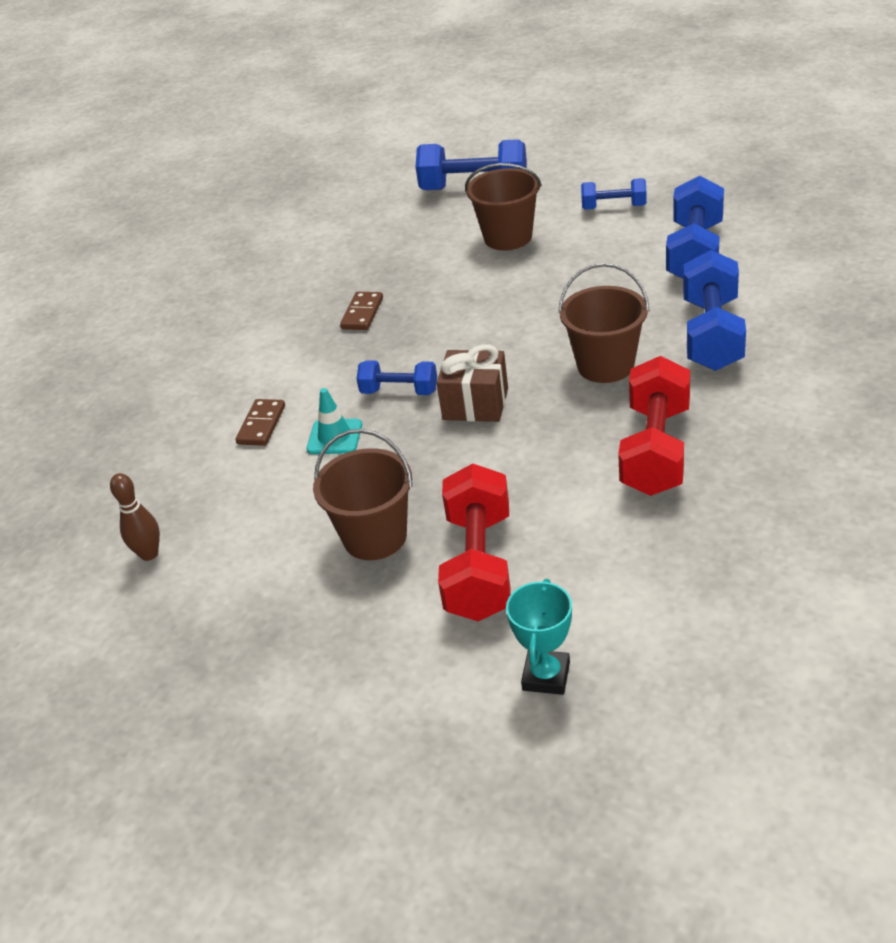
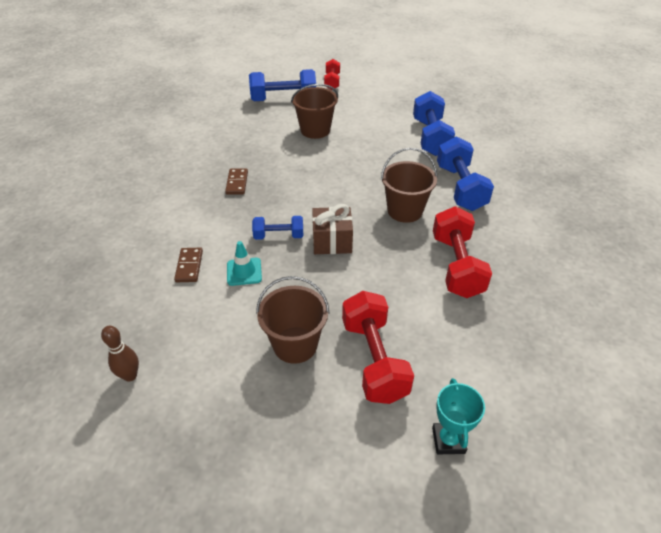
camera: 20 degrees left, 5 degrees up
blue dumbbell [581,178,647,210] -> none
none -> red dumbbell [324,59,340,90]

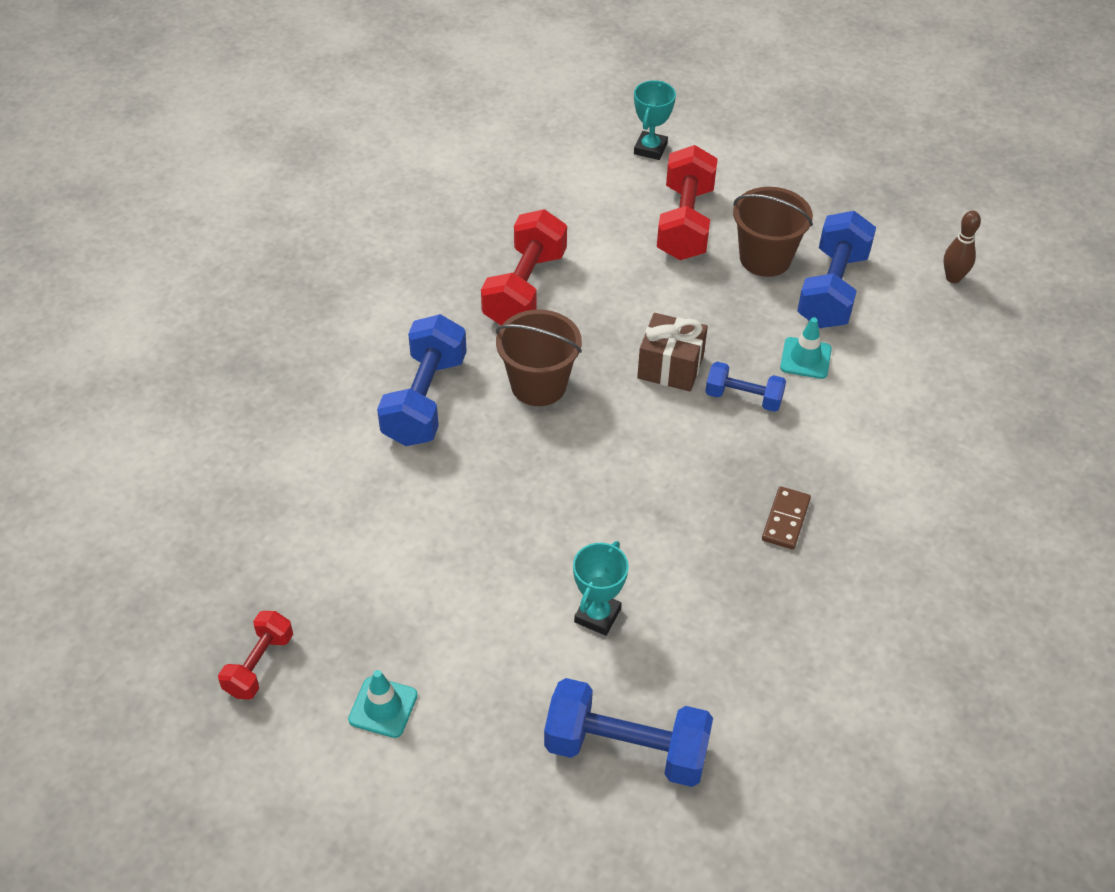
camera: 160 degrees left, 5 degrees up
brown domino [174,248,203,282] -> none
brown bucket [291,84,338,139] -> turquoise trophy [573,541,629,636]
red dumbbell [324,59,340,90] -> red dumbbell moved to [218,611,293,700]
blue dumbbell [413,91,455,156] -> blue dumbbell moved to [797,211,876,328]
none -> turquoise traffic cone [348,670,418,738]

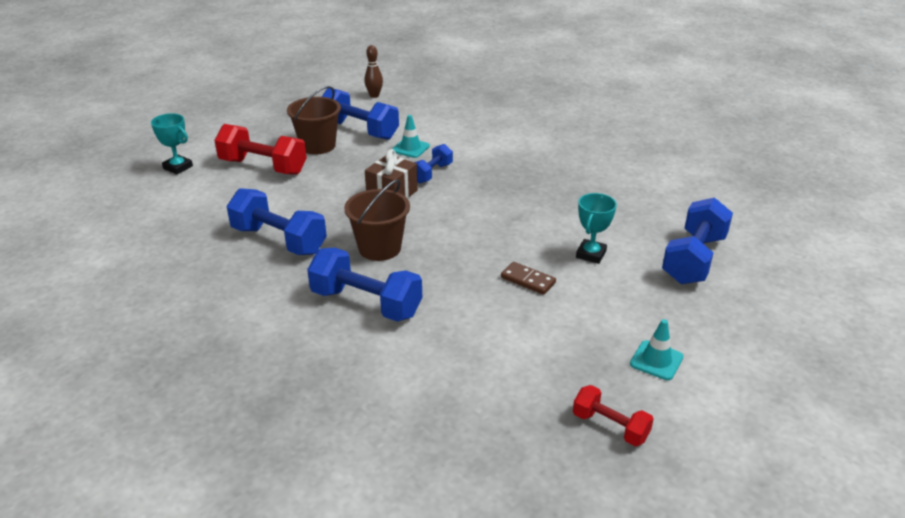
camera: 75 degrees left, 15 degrees down
red dumbbell [481,209,567,325] -> blue dumbbell [227,188,327,255]
turquoise trophy [573,541,629,636] -> turquoise trophy turned 75 degrees clockwise [576,193,617,264]
brown domino [762,486,811,549] -> brown domino moved to [501,262,556,295]

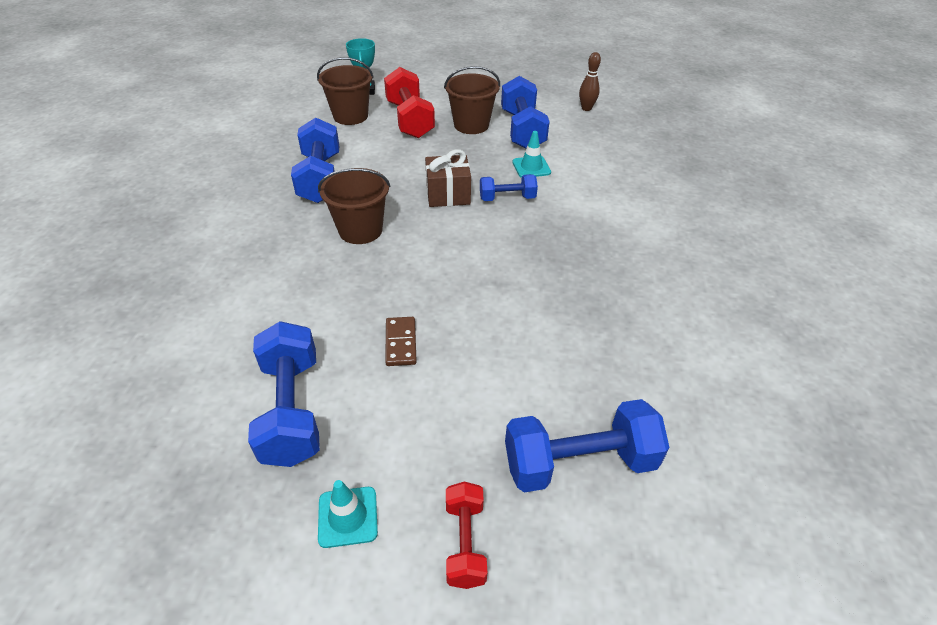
camera: 50 degrees right, 10 degrees up
blue dumbbell [307,248,422,321] -> blue dumbbell moved to [248,321,320,467]
red dumbbell [573,385,653,446] -> red dumbbell moved to [446,481,487,589]
turquoise trophy [576,193,617,264] -> none
none -> brown bucket [317,57,373,125]

